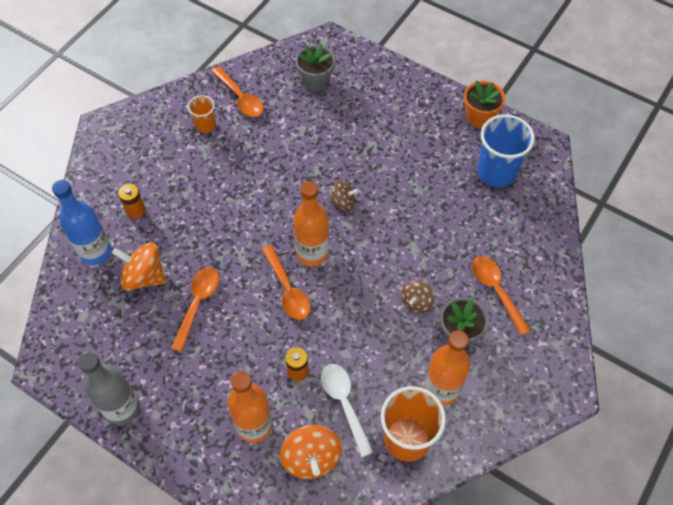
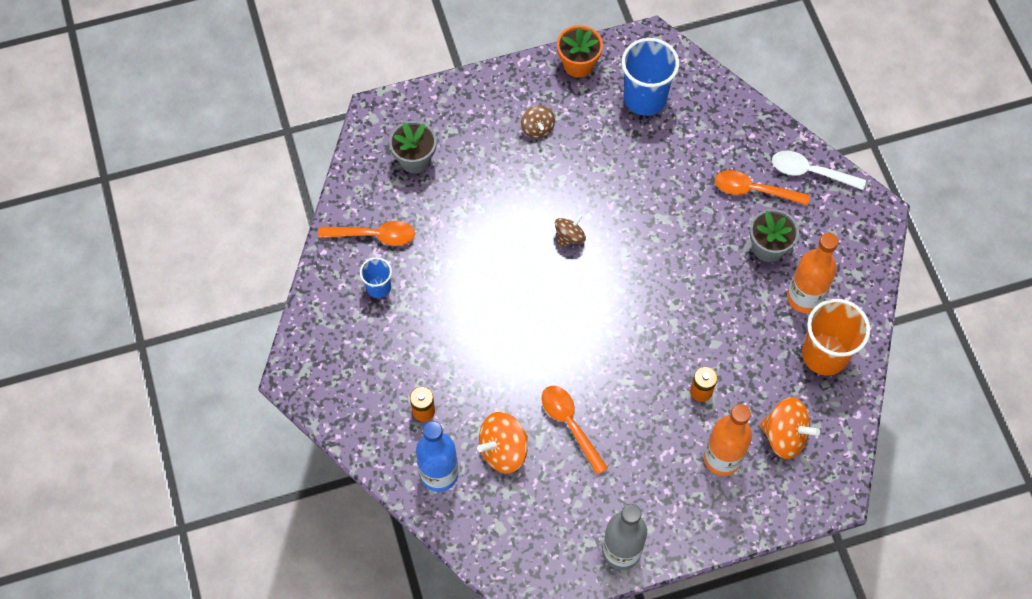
camera: 50 degrees left, 5 degrees up
orange cup [188,95,216,133] -> blue cup [360,257,392,298]
orange spoon [262,245,311,320] -> none
orange bottle [293,181,329,266] -> none
white spoon [321,364,373,457] -> white spoon moved to [772,151,866,190]
brown spinning top [401,280,434,313] -> brown spinning top moved to [521,105,555,139]

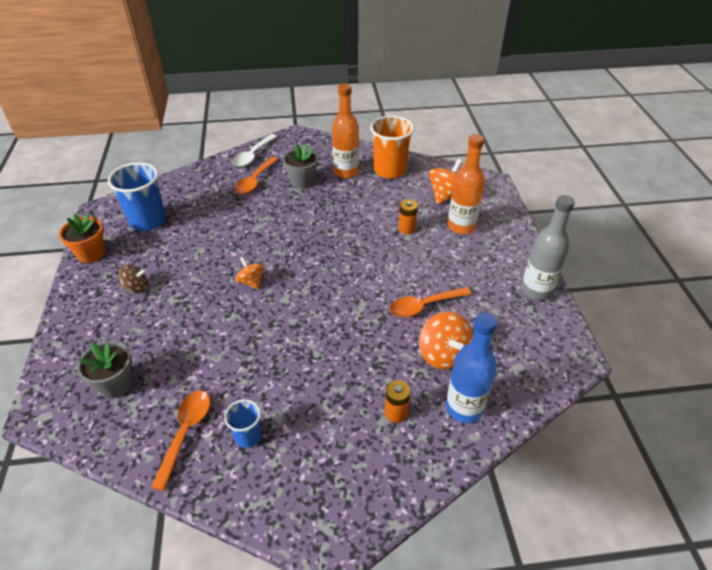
camera: 80 degrees left, 20 degrees down
brown spinning top [555,214,586,247] -> orange spinning top [235,257,264,289]

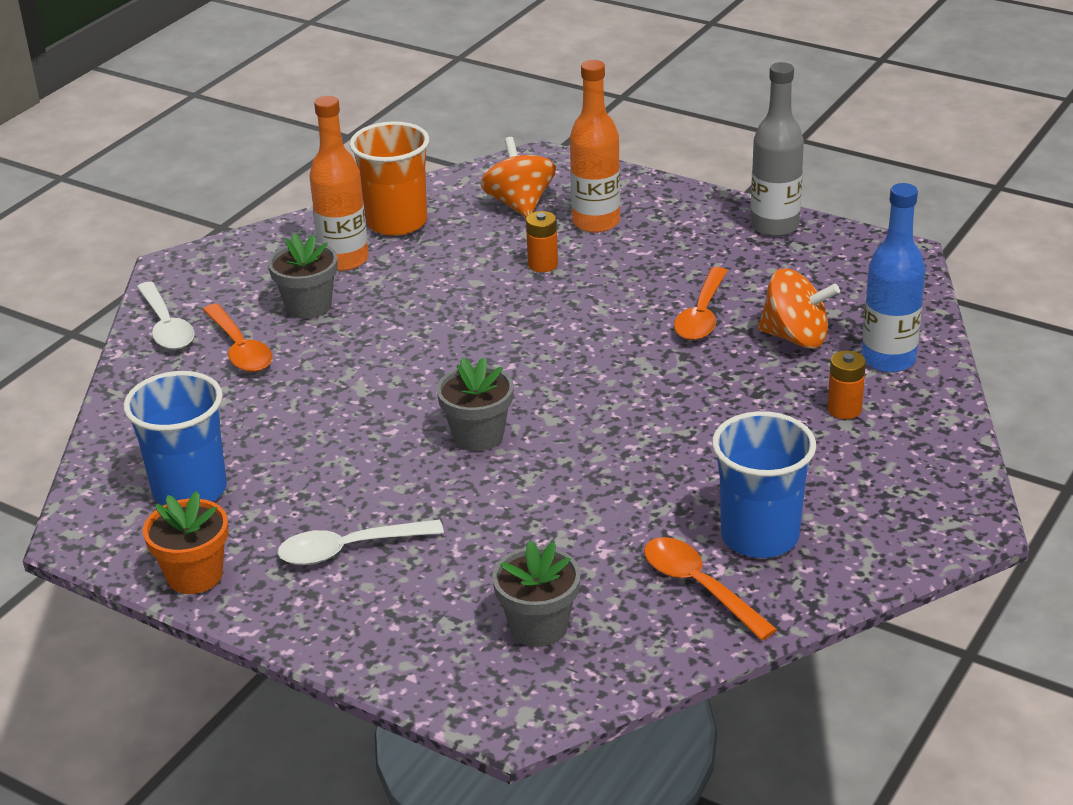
camera: 50 degrees left, 10 degrees down
brown spinning top [119,265,148,293] -> white spoon [278,520,444,565]
blue cup [224,399,261,448] -> blue cup [712,411,816,558], size x1.87
orange spinning top [235,257,264,289] -> grey flower pot [436,357,514,451]

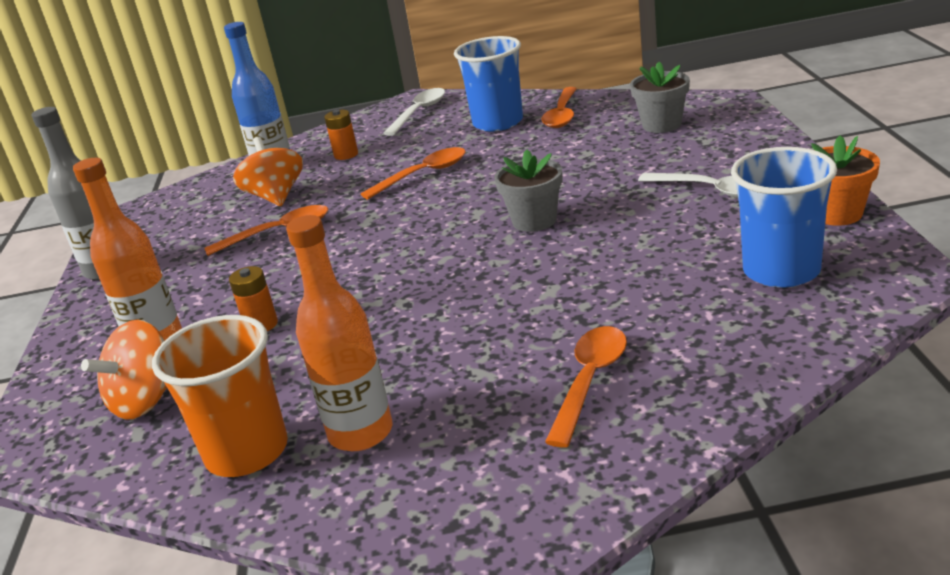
camera: 125 degrees left, 5 degrees down
white spoon [137,282,195,350] -> white spoon moved to [383,88,445,136]
grey flower pot [268,233,337,319] -> none
none -> orange spoon [361,147,465,200]

